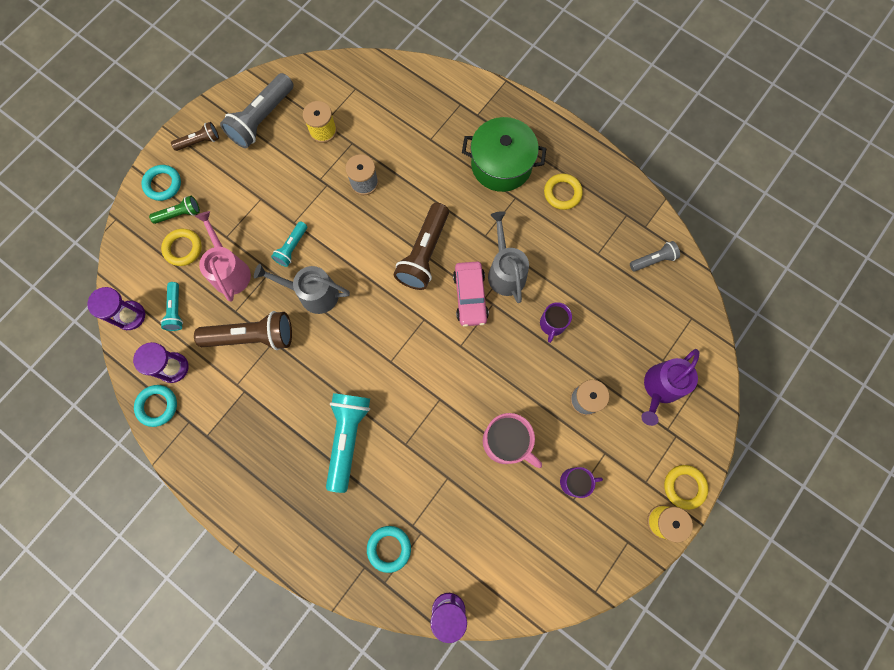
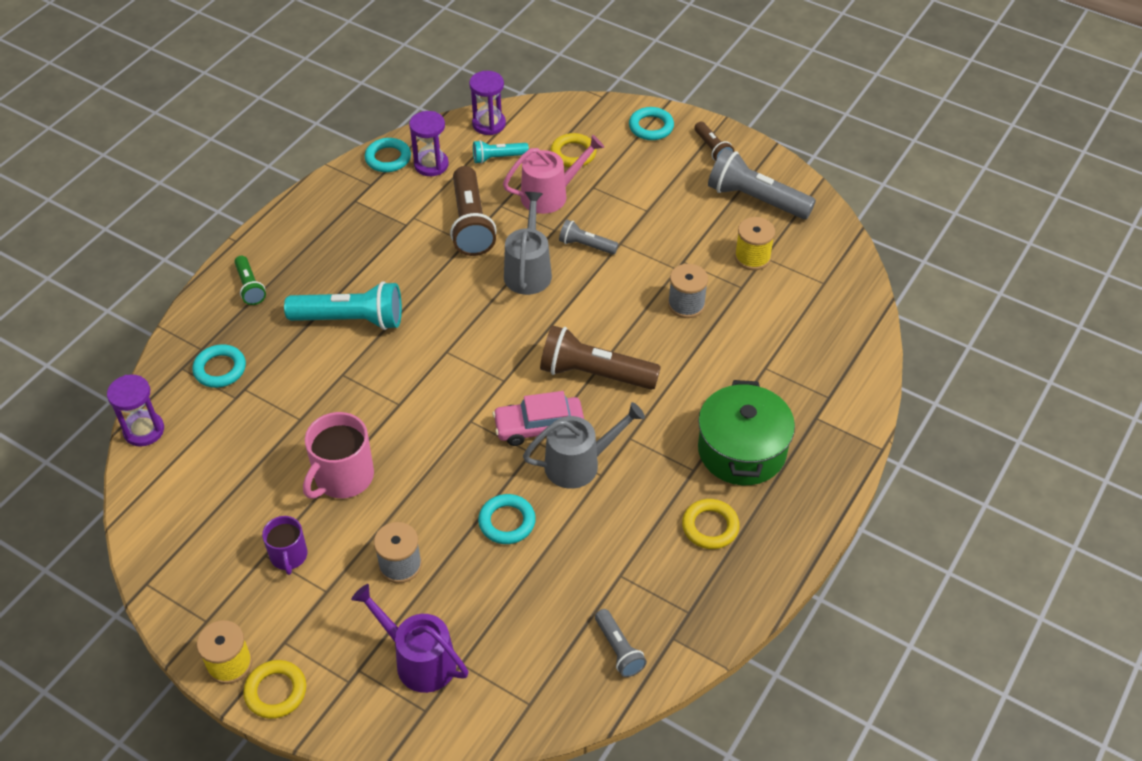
camera: 85 degrees right, 25 degrees down
green flashlight [149,196,200,224] -> green flashlight moved to [234,256,266,305]
turquoise flashlight [271,221,307,267] -> grey flashlight [559,220,618,254]
purple mug [540,302,572,343] -> turquoise ring [478,494,536,544]

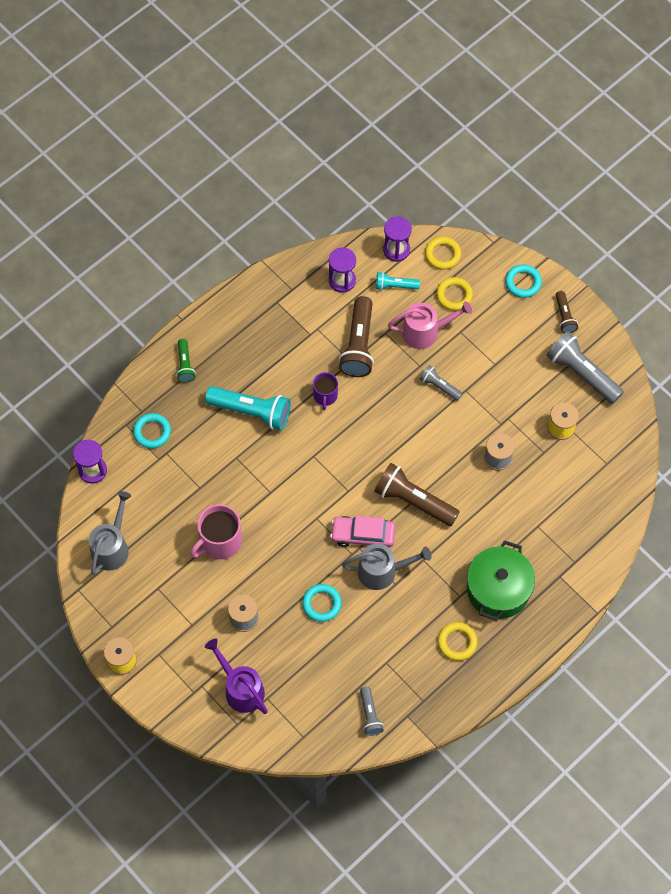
camera: 15 degrees right, 15 degrees up
yellow ring [243,660,306,719] -> yellow ring moved to [425,237,461,270]
purple mug [262,516,307,575] -> purple mug moved to [313,372,338,410]
turquoise ring [365,138,411,172] -> none
grey watering can [504,192,552,295] -> grey watering can moved to [89,491,131,575]

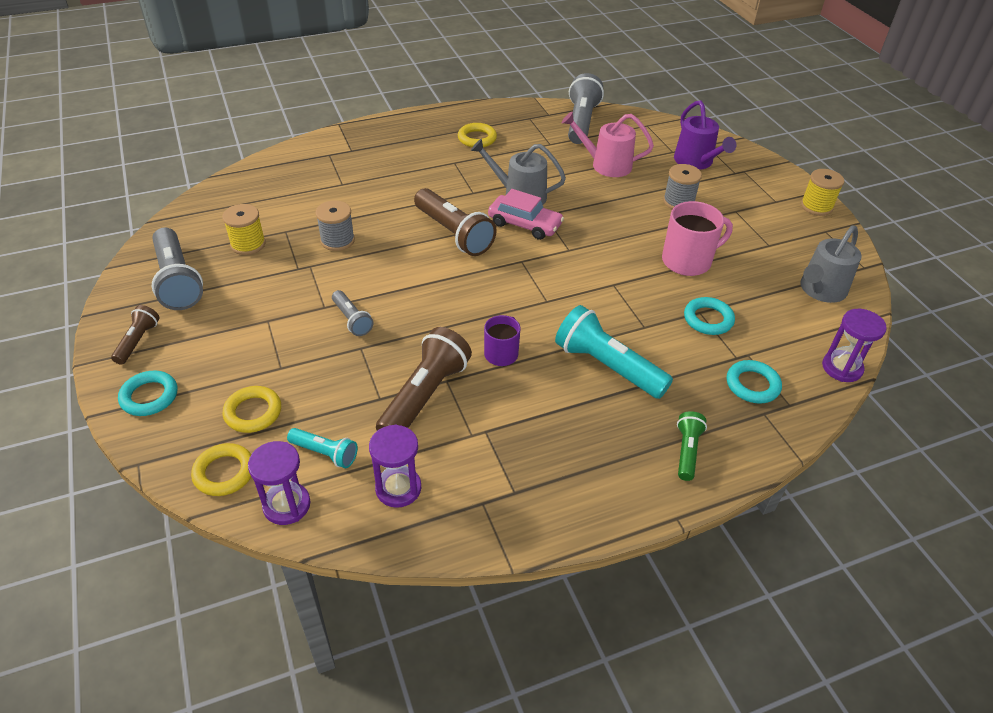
camera: 160 degrees left, 20 degrees down
turquoise ring [302,584,342,622] -> turquoise ring moved to [684,297,735,335]
grey flashlight [360,686,384,736] -> grey flashlight [568,73,604,144], size x1.86
pink watering can [388,301,472,349] -> pink watering can moved to [562,112,654,177]
green pot [467,540,535,621] -> none

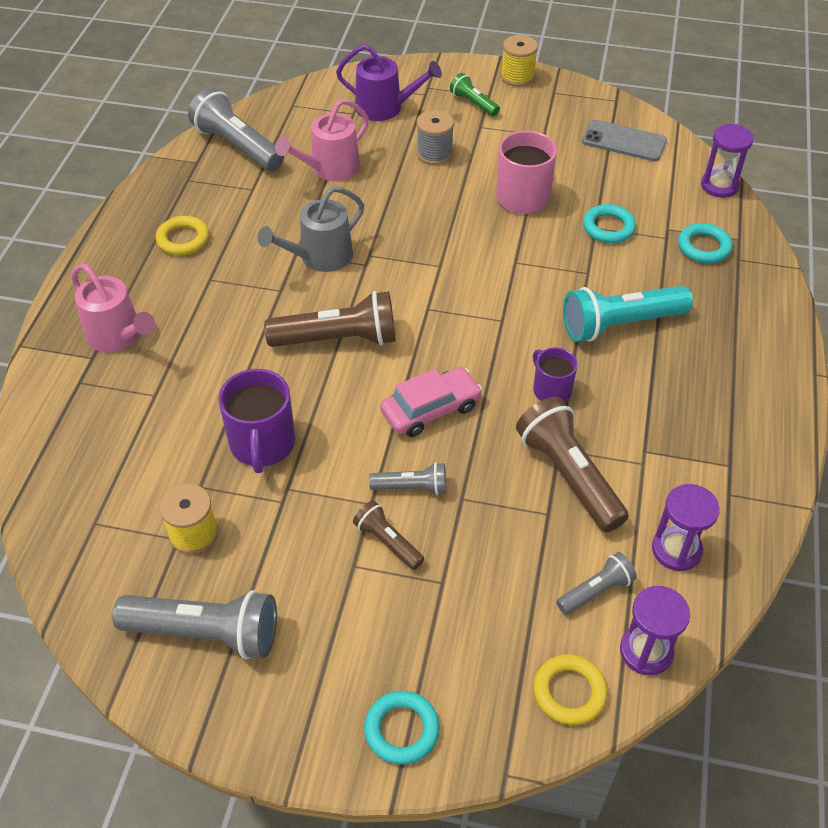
camera: 55 degrees left, 5 degrees up
brown flashlight [111,305,159,365] -> brown flashlight moved to [353,500,424,570]
yellow ring [223,386,281,433] -> none
turquoise flashlight [287,428,358,468] -> grey flashlight [556,552,637,615]
grey spool [316,200,355,251] -> purple mug [218,369,295,473]
pink car [488,189,564,240] -> pink car moved to [380,367,482,437]
green flashlight [677,411,707,481] -> green flashlight moved to [450,73,500,117]
grey watering can [800,225,862,303] -> grey phone [582,120,667,161]
none -> pink watering can [71,263,155,353]

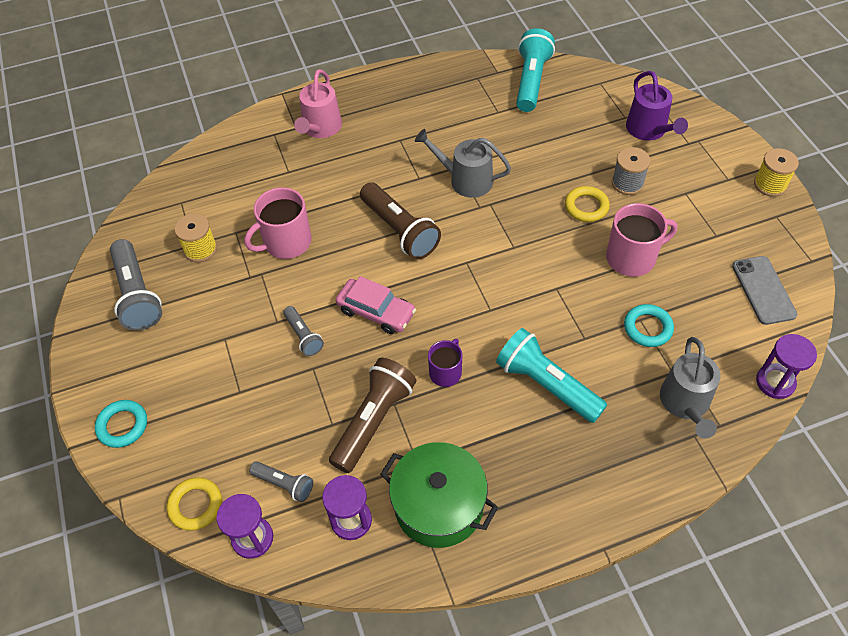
camera: 60 degrees right, 5 degrees up
yellow ring [156,216,209,255] -> yellow ring moved to [565,186,610,222]
grey flashlight [188,87,284,171] -> turquoise flashlight [516,28,555,112]
purple mug [218,369,295,473] -> pink mug [244,187,312,259]
pink watering can [275,99,369,181] -> none
brown flashlight [353,500,424,570] -> none
green flashlight [450,73,500,117] -> none
turquoise ring [678,223,732,263] -> grey watering can [660,337,720,439]
none -> green pot [380,442,498,548]

